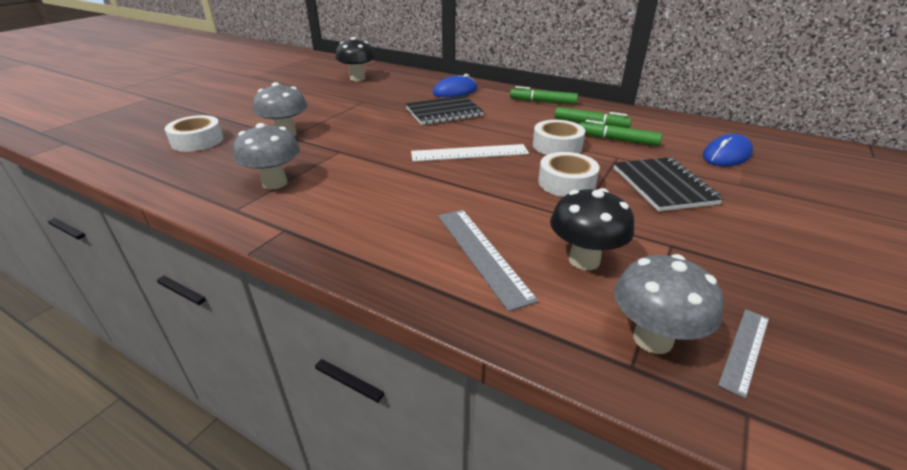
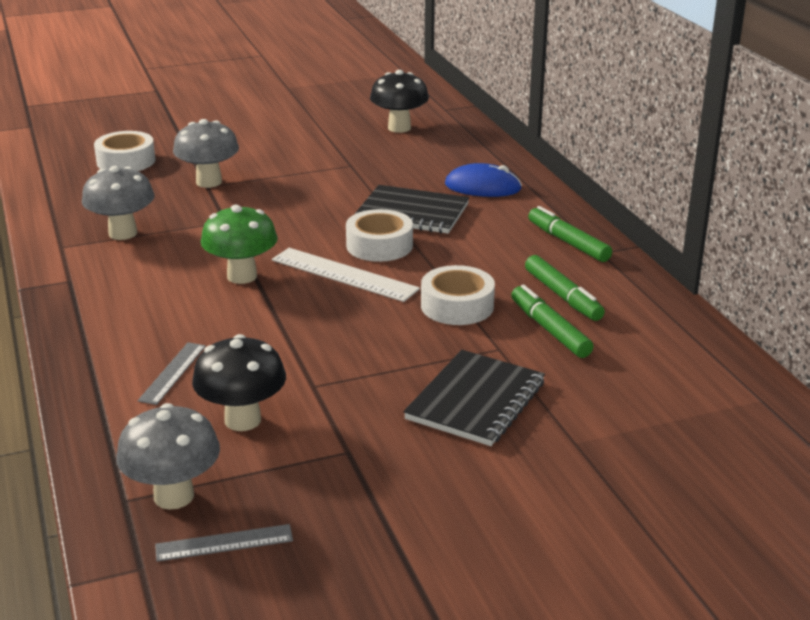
camera: 40 degrees right, 5 degrees down
grey ruler [438,210,538,312] -> grey ruler [138,342,206,405], size x0.60
white tape [538,152,600,197] -> white tape moved to [346,209,413,262]
blue mouse [703,134,753,166] -> none
none -> green mushroom [201,205,278,284]

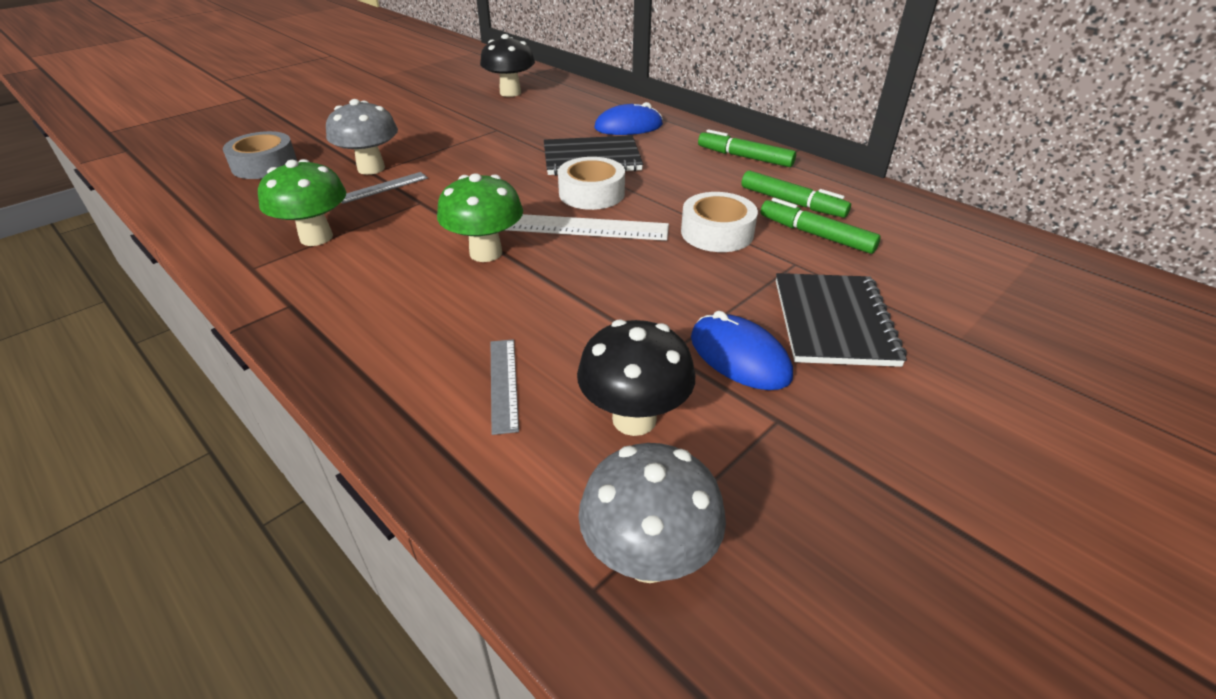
camera: 25 degrees left, 10 degrees up
grey mushroom [82,166,155,240] -> green mushroom [258,159,346,246]
white tape [94,131,156,171] -> grey tape [223,131,297,179]
grey ruler [155,524,293,562] -> grey ruler moved to [341,172,428,204]
none -> blue mouse [691,311,793,390]

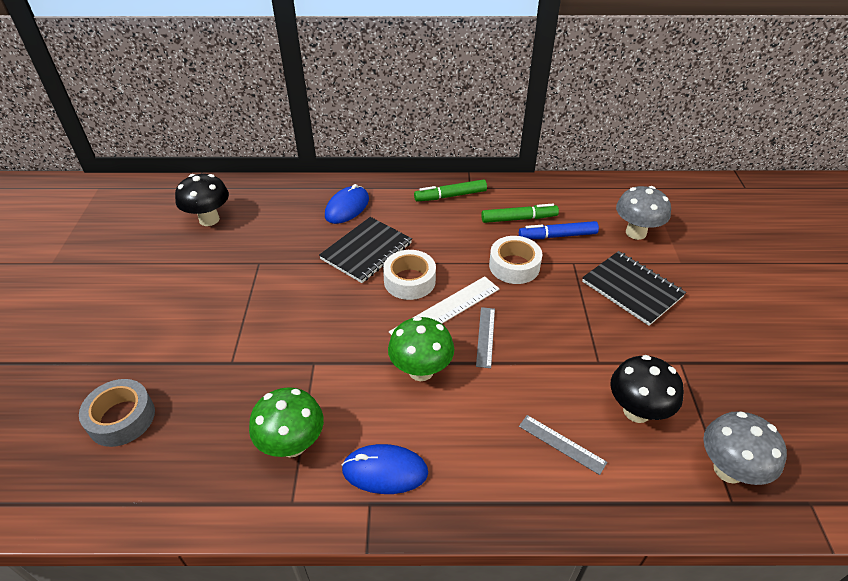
camera: 45 degrees left, 5 degrees up
grey mushroom [326,99,398,175] -> grey mushroom moved to [616,186,671,240]
grey ruler [341,172,428,204] -> grey ruler moved to [476,307,495,368]
blue mouse [691,311,793,390] -> blue mouse moved to [341,444,428,494]
green marker [761,198,881,254] -> blue marker [519,221,599,239]

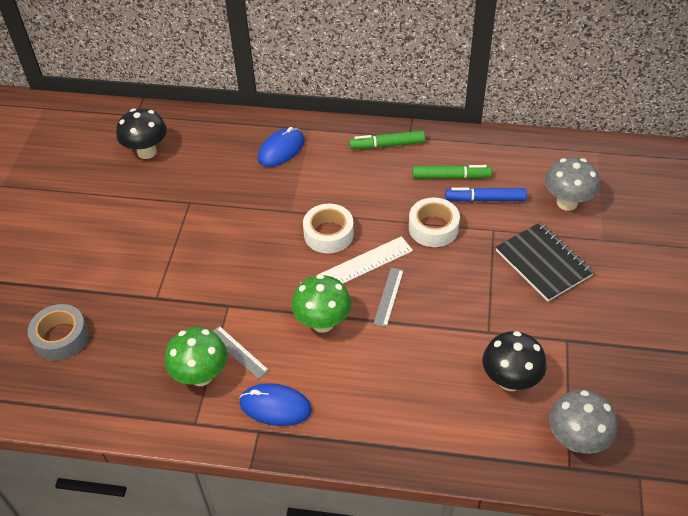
camera: 10 degrees right, 5 degrees up
black notebook [319,217,412,283] -> none
grey ruler [519,415,607,475] -> grey ruler moved to [213,326,269,379]

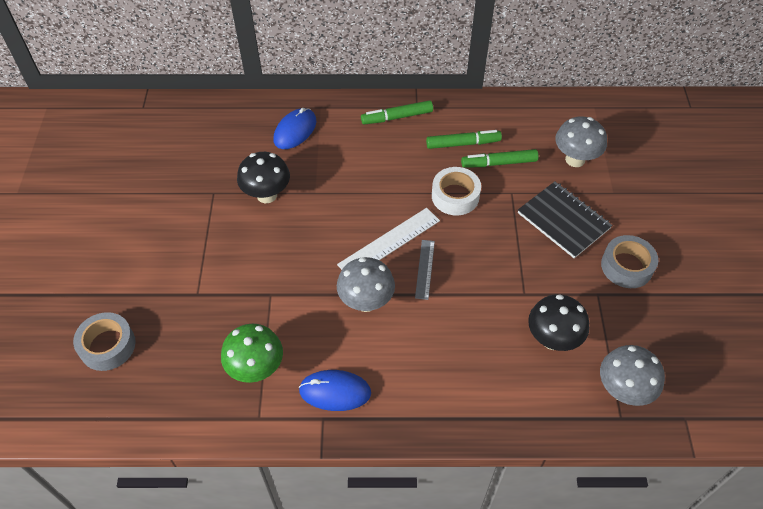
camera: 10 degrees left, 5 degrees up
black mushroom [116,108,167,159] -> black mushroom moved to [237,152,290,203]
grey ruler [213,326,269,379] -> none
green mushroom [292,274,351,333] -> grey mushroom [337,257,395,312]
white tape [303,204,354,253] -> none
blue marker [445,187,527,202] -> green marker [461,149,539,168]
none -> grey tape [601,235,658,288]

